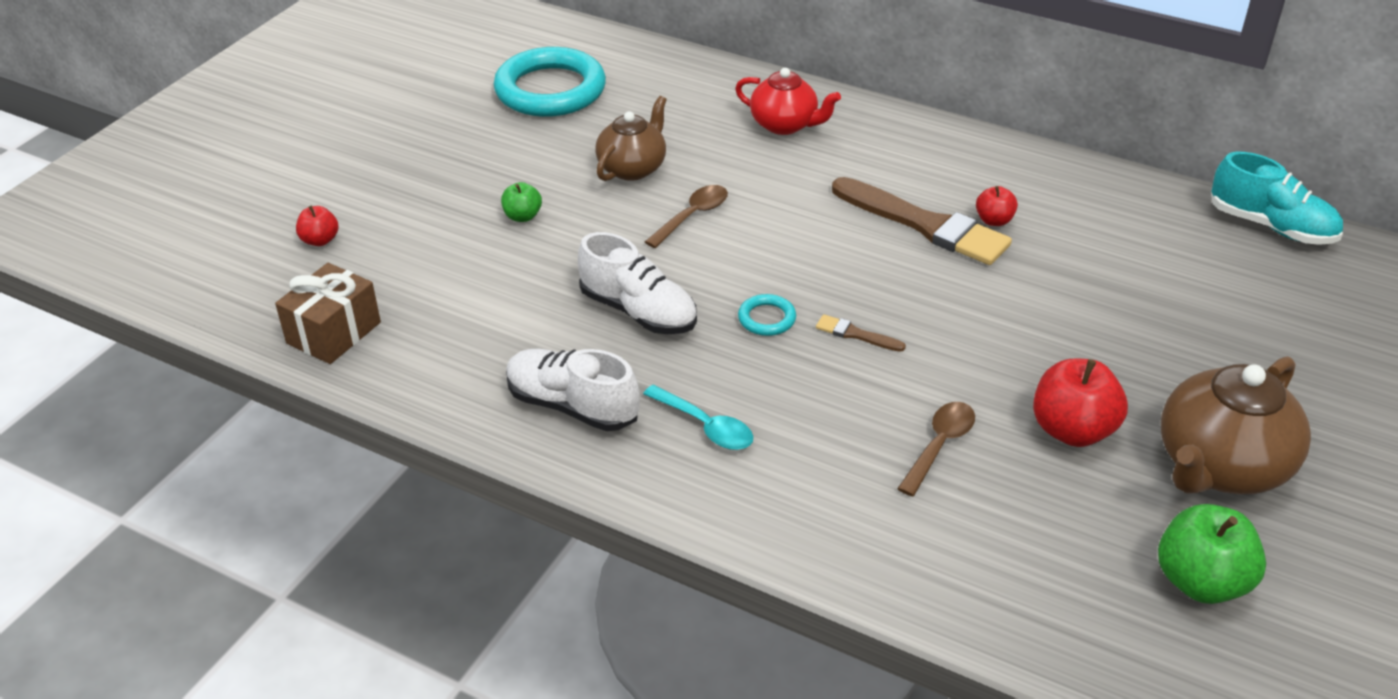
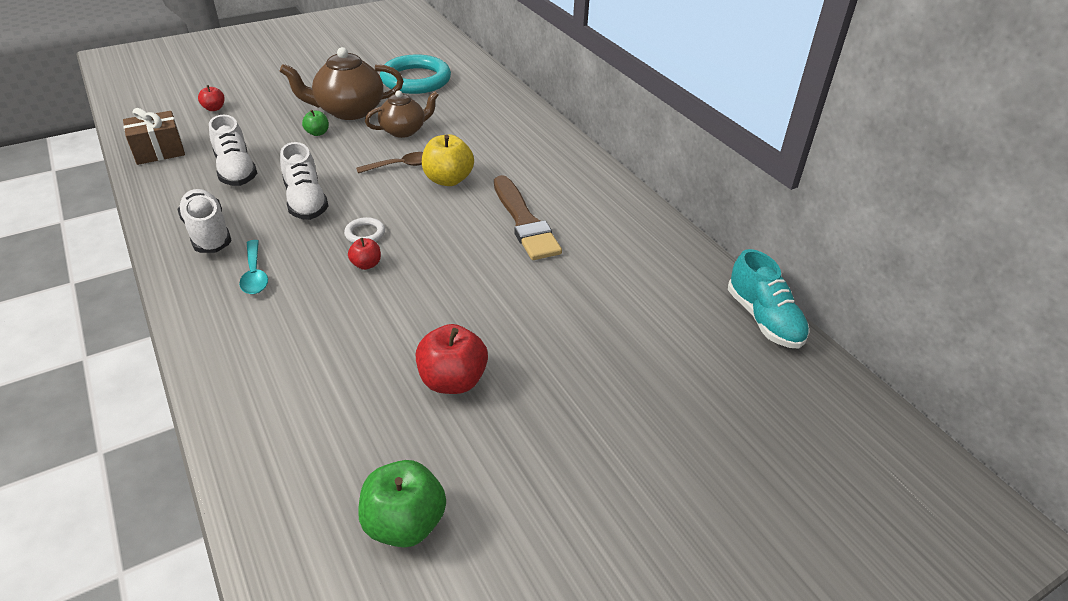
camera: 30 degrees right, 0 degrees up
red teapot [735,68,841,135] -> none
turquoise ring [738,294,796,336] -> white ring [344,217,385,243]
brown brush [816,314,906,352] -> none
brown spoon [897,402,975,496] -> none
red apple [976,186,1018,226] -> red apple moved to [348,238,381,270]
brown teapot [1161,356,1311,494] -> brown teapot moved to [280,47,403,120]
none -> white shoe [209,115,257,186]
none -> yellow apple [422,134,474,186]

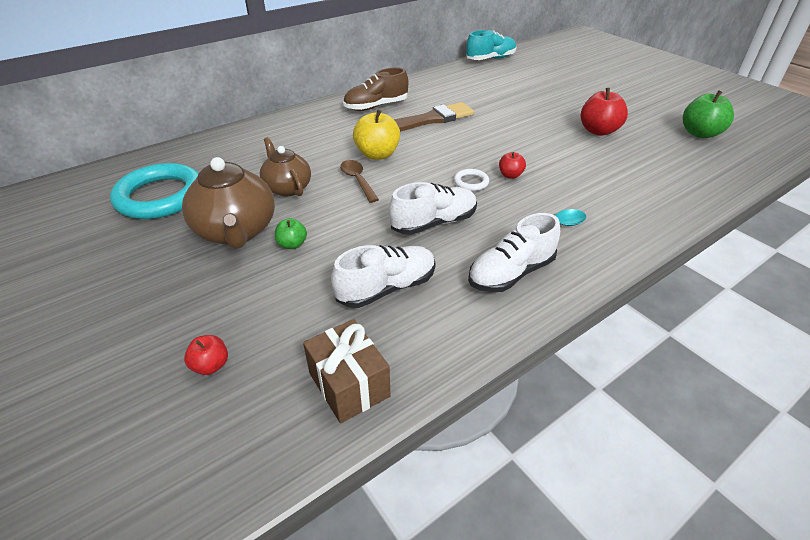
camera: 95 degrees left, 0 degrees up
none -> brown shoe [343,67,408,111]

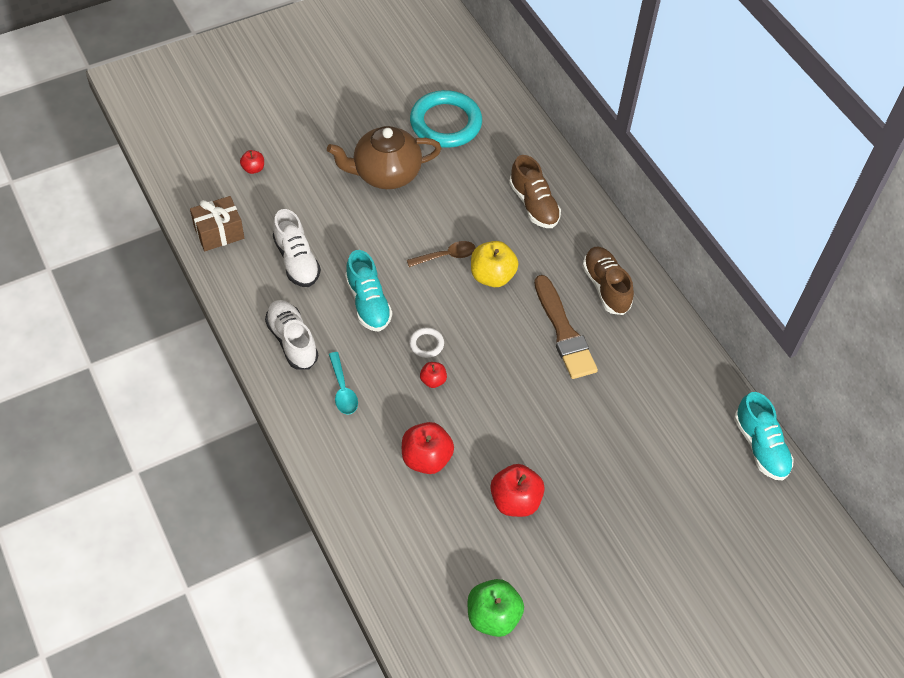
camera: 95 degrees right, 15 degrees up
brown teapot [260,137,311,197] -> none
green apple [275,218,307,249] -> none
white shoe [389,182,477,235] -> turquoise shoe [345,250,392,332]
none -> red apple [402,422,454,474]
none -> brown shoe [509,155,561,228]

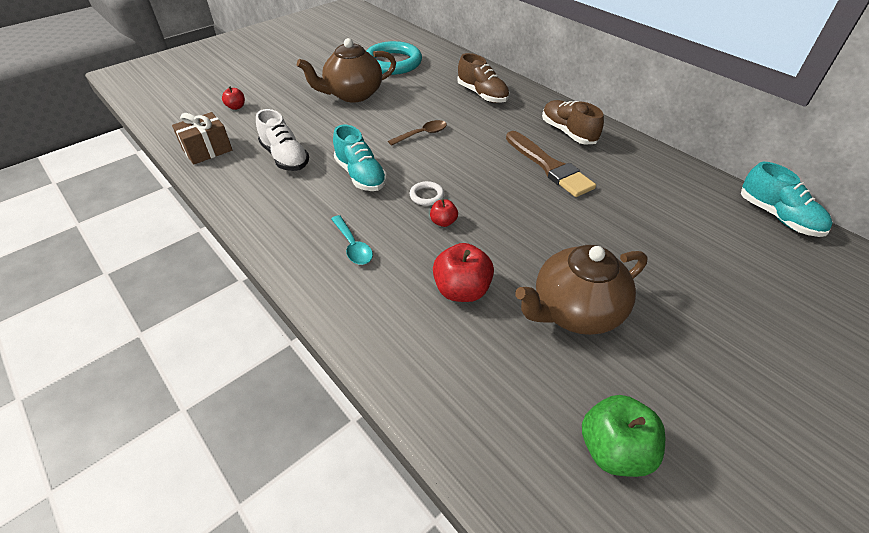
camera: 10 degrees left, 10 degrees down
white shoe [265,300,318,370] -> none
yellow apple [471,241,518,287] -> none
red apple [490,464,545,517] -> brown teapot [515,245,648,335]

